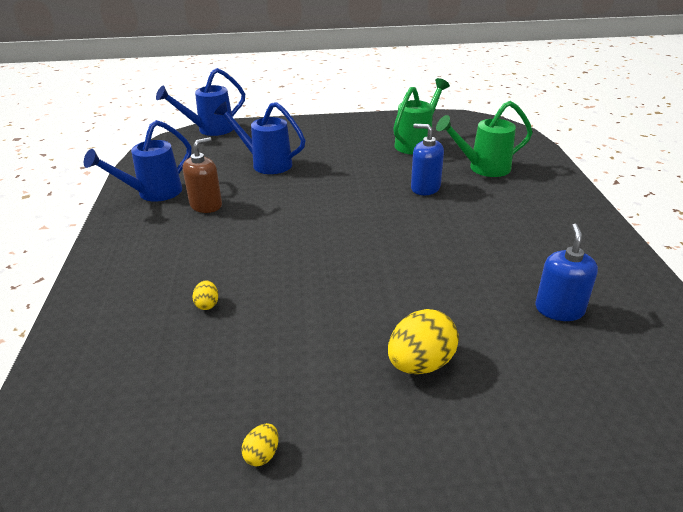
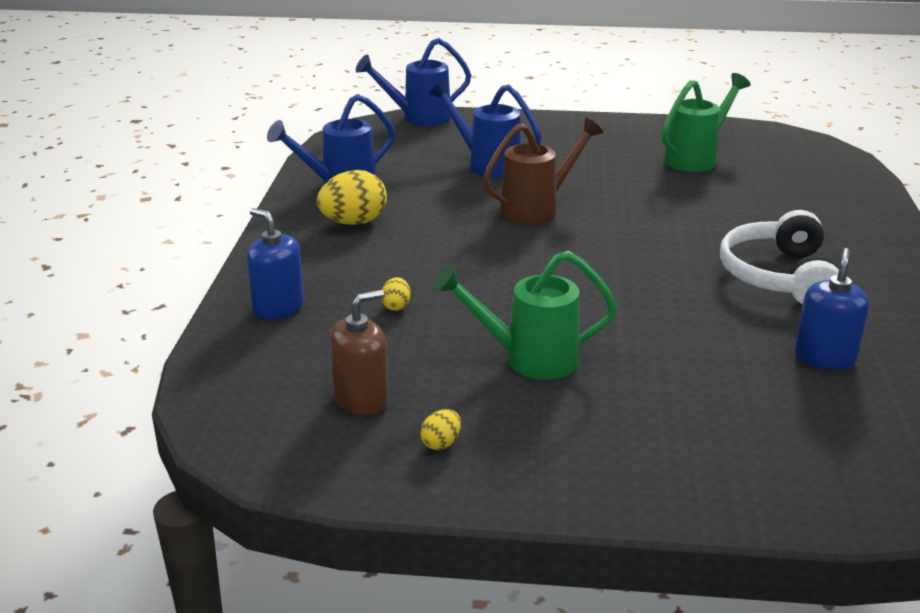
camera: 10 degrees right, 5 degrees down
brown soap dispenser [183,137,222,213] -> brown soap dispenser moved to [330,290,389,416]
yellow egg [388,309,459,374] -> yellow egg moved to [317,170,387,225]
blue soap dispenser [411,124,444,195] -> blue soap dispenser moved to [247,208,304,320]
green watering can [436,101,533,177] -> green watering can moved to [434,251,617,380]
none -> brown watering can [482,117,603,224]
none -> white headphones [720,210,839,304]

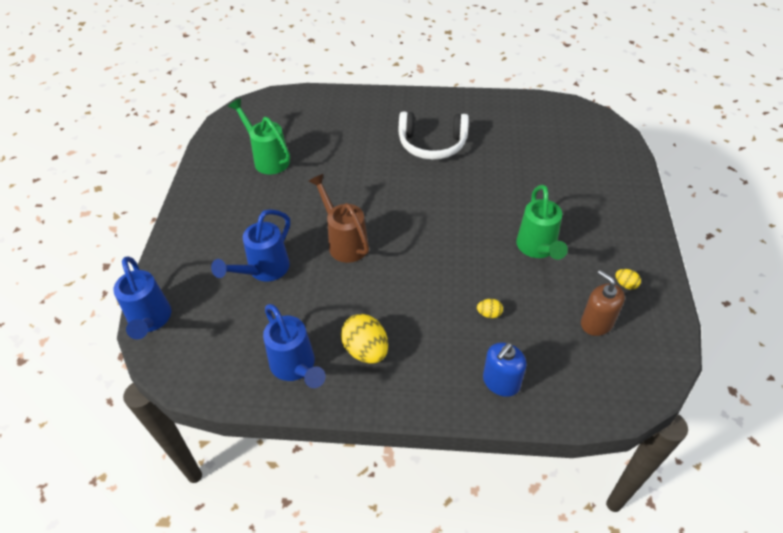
camera: 90 degrees left, 20 degrees up
blue soap dispenser [795,248,869,370] -> none

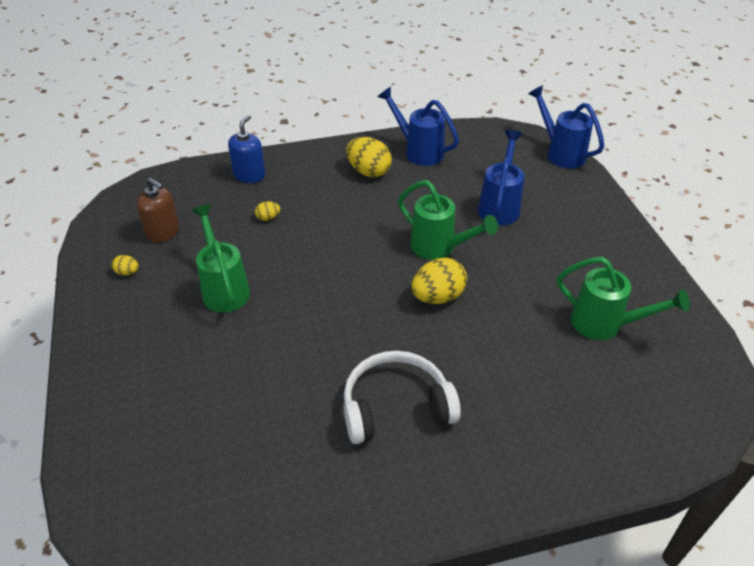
camera: 160 degrees right, 5 degrees down
brown watering can [308,174,369,263] -> green watering can [398,180,498,260]
none -> yellow egg [411,258,467,304]

